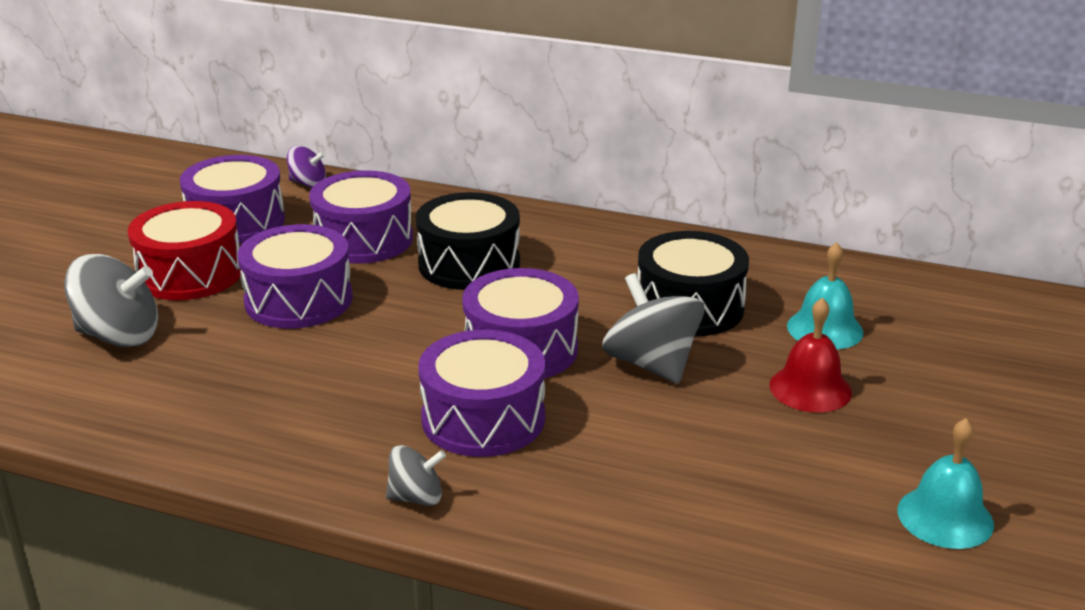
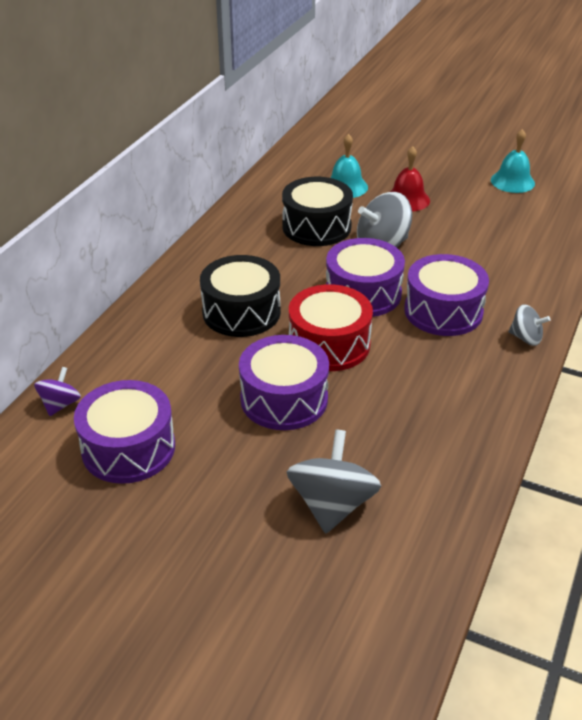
camera: 85 degrees left, 10 degrees up
red drum [128,201,241,300] -> red drum moved to [289,284,373,371]
purple drum [309,170,413,264] -> none
grey spinning top [386,445,446,506] -> grey spinning top turned 120 degrees clockwise [509,304,550,346]

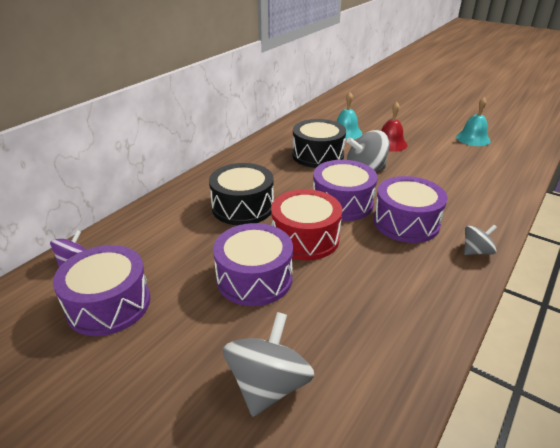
camera: 10 degrees right, 5 degrees down
grey spinning top [509,304,550,346] -> grey spinning top turned 60 degrees counterclockwise [464,225,497,255]

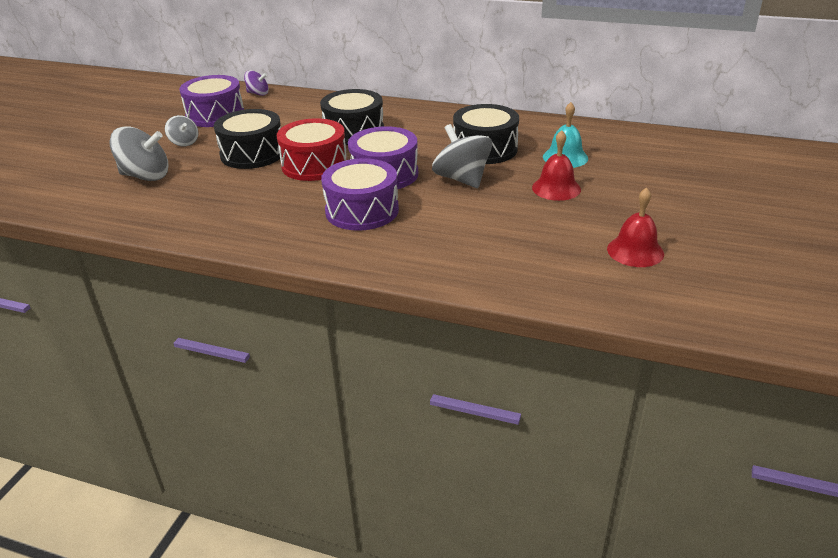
camera: 75 degrees right, 0 degrees up
purple drum [213,223,293,306] -> black drum [214,109,282,169]
turquoise bell [456,97,491,146] -> red bell [607,188,664,267]
grey spinning top [464,225,497,255] -> grey spinning top moved to [165,115,198,146]

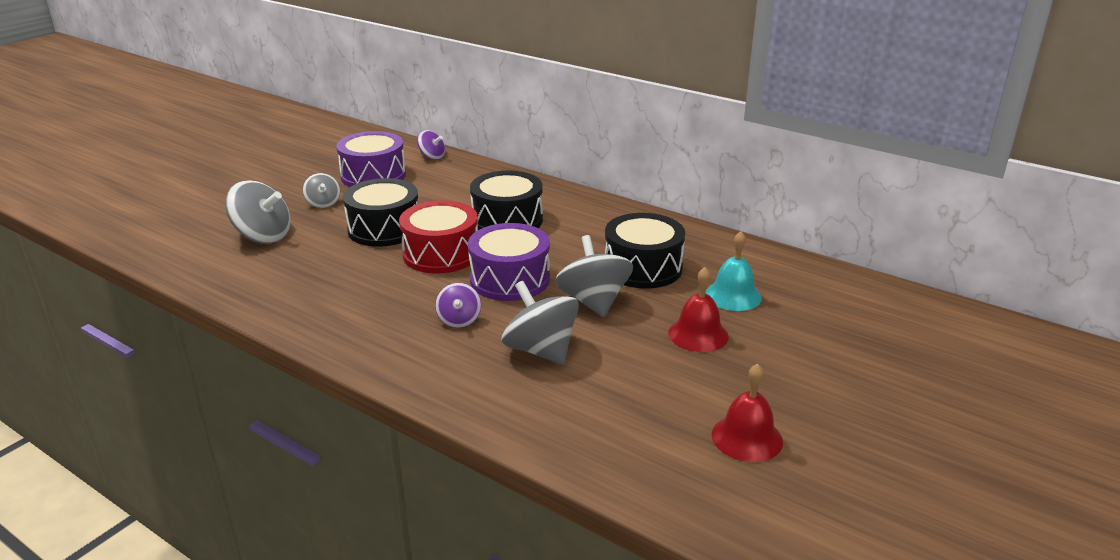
camera: 15 degrees right, 5 degrees down
purple drum [321,158,399,231] -> purple spinning top [435,283,481,328]
none -> grey spinning top [502,281,579,365]

